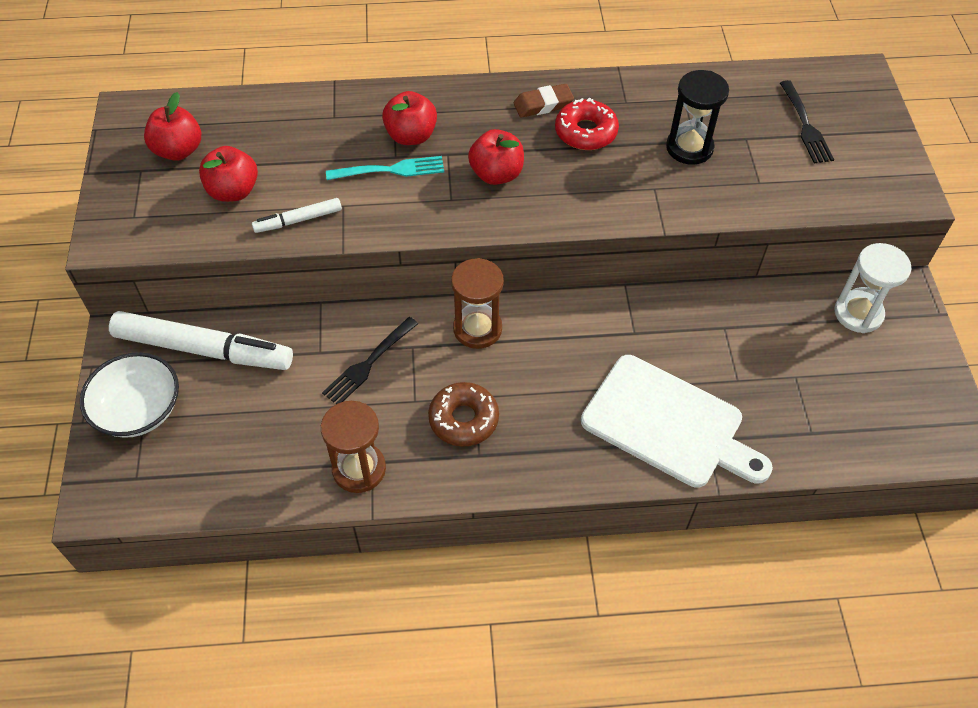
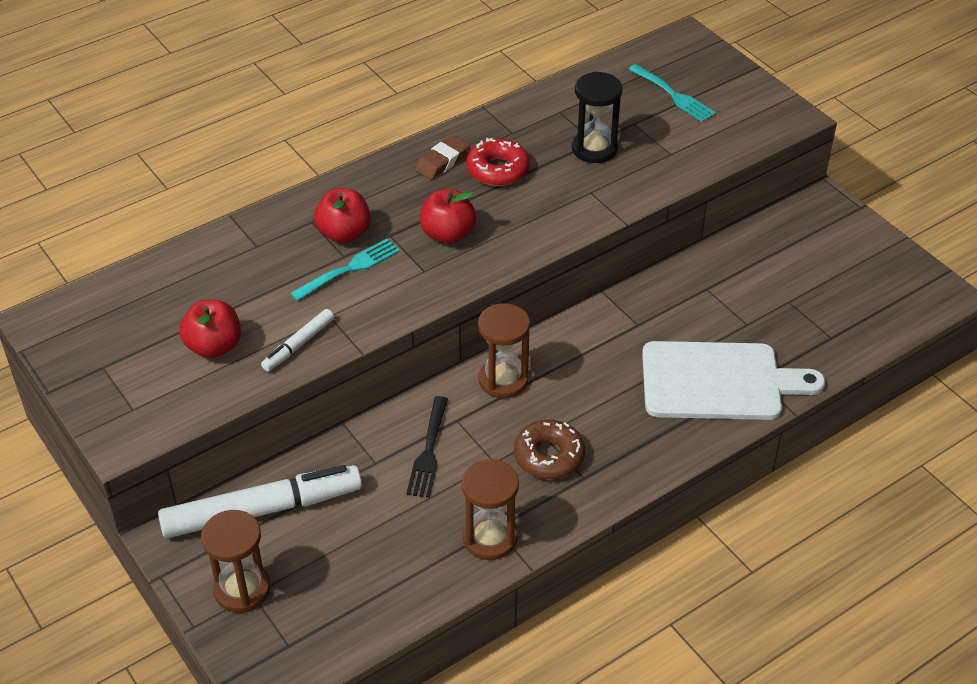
camera: 30 degrees left, 10 degrees down
white bowl [80,352,179,438] -> brown hourglass [201,510,270,613]
red apple [144,92,201,161] -> none
black fork [780,80,834,163] -> turquoise fork [629,64,716,122]
white hourglass [834,243,912,333] -> none

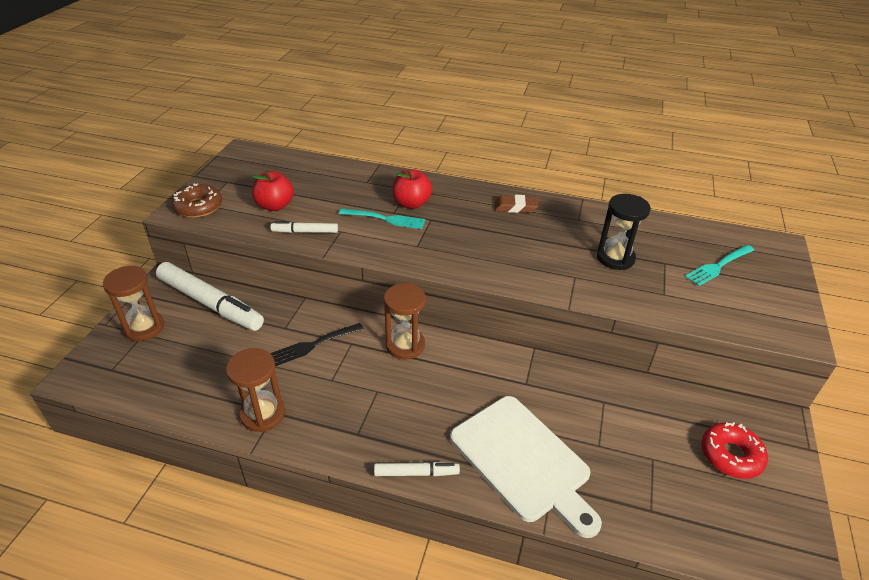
camera: 50 degrees right, 5 degrees down
red apple [420,189,476,244] -> none
red donut [466,138,530,186] -> red donut moved to [701,422,768,479]
brown donut [514,420,585,479] -> brown donut moved to [172,183,222,218]
turquoise fork [629,64,716,122] -> turquoise fork turned 45 degrees clockwise [685,245,754,286]
none -> white marker [374,462,460,476]

